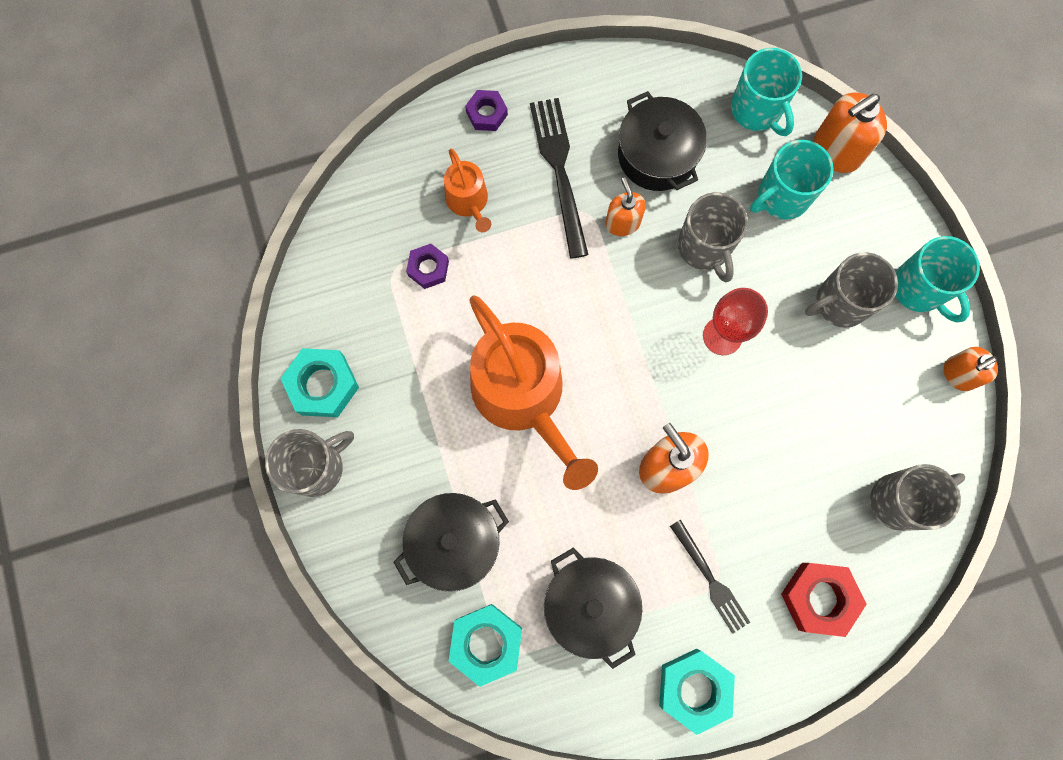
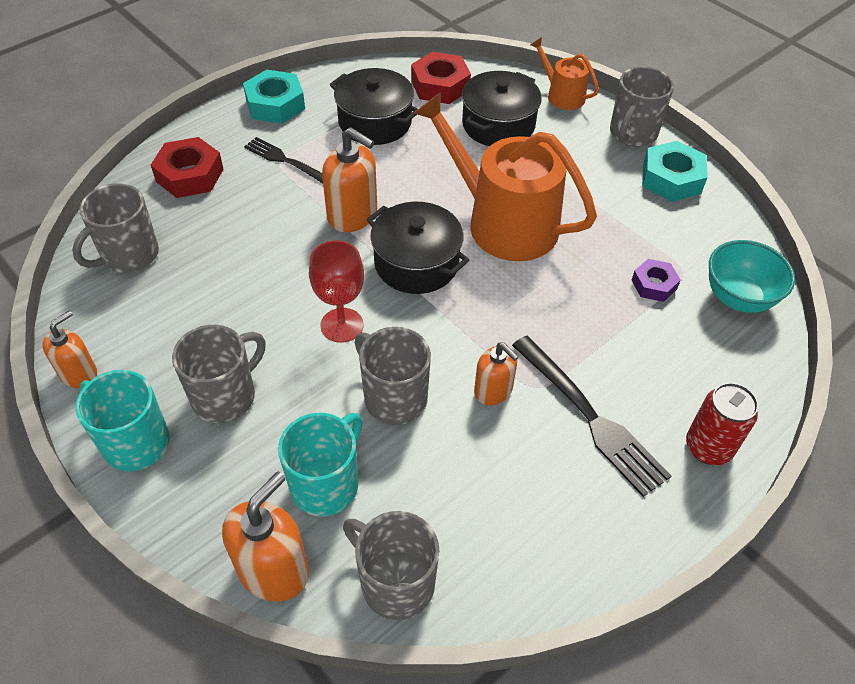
camera: 155 degrees right, 25 degrees down
orange watering can [444,148,491,232] -> orange watering can moved to [530,37,599,110]
turquoise nut [448,604,522,687] -> red nut [411,52,471,104]
purple nut [465,90,508,131] -> red can [686,383,758,465]
black pot [618,91,707,191] -> black pot moved to [367,202,469,294]
turquoise mug [731,48,802,136] -> grey mug [343,511,439,620]
none -> turquoise bowl [709,240,795,313]

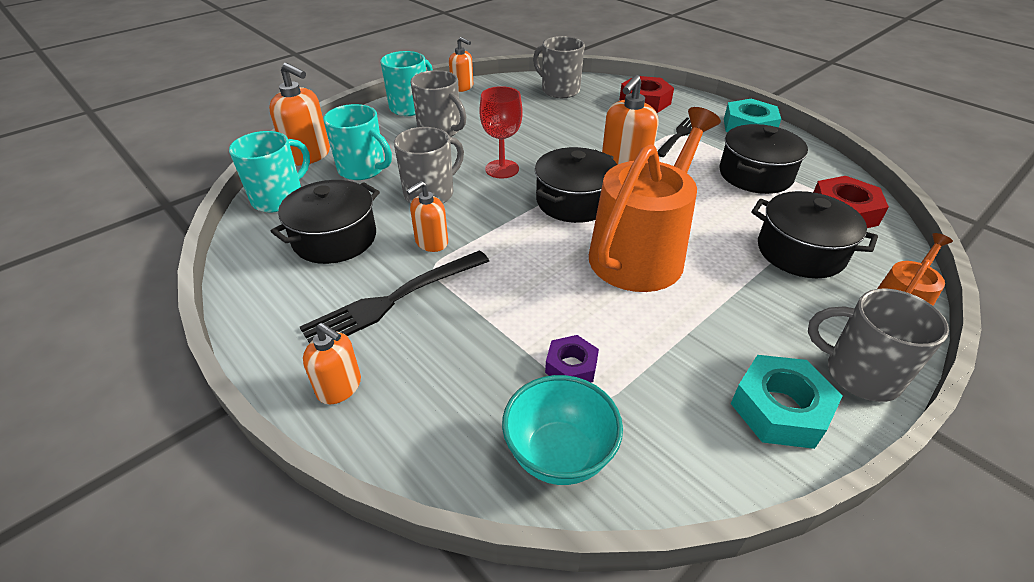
camera: 90 degrees right, 10 degrees down
grey mug [343,511,439,620] -> turquoise mug [229,131,310,212]
red can [686,383,758,465] -> orange soap dispenser [303,323,361,405]
none -> black pot [270,180,380,264]

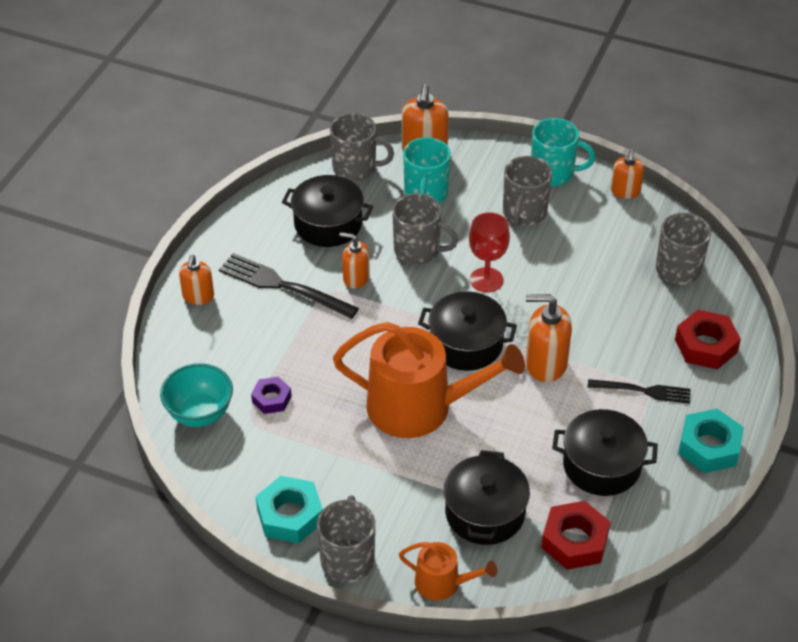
camera: 65 degrees right, 5 degrees up
turquoise mug [229,131,310,212] -> grey mug [330,113,394,181]

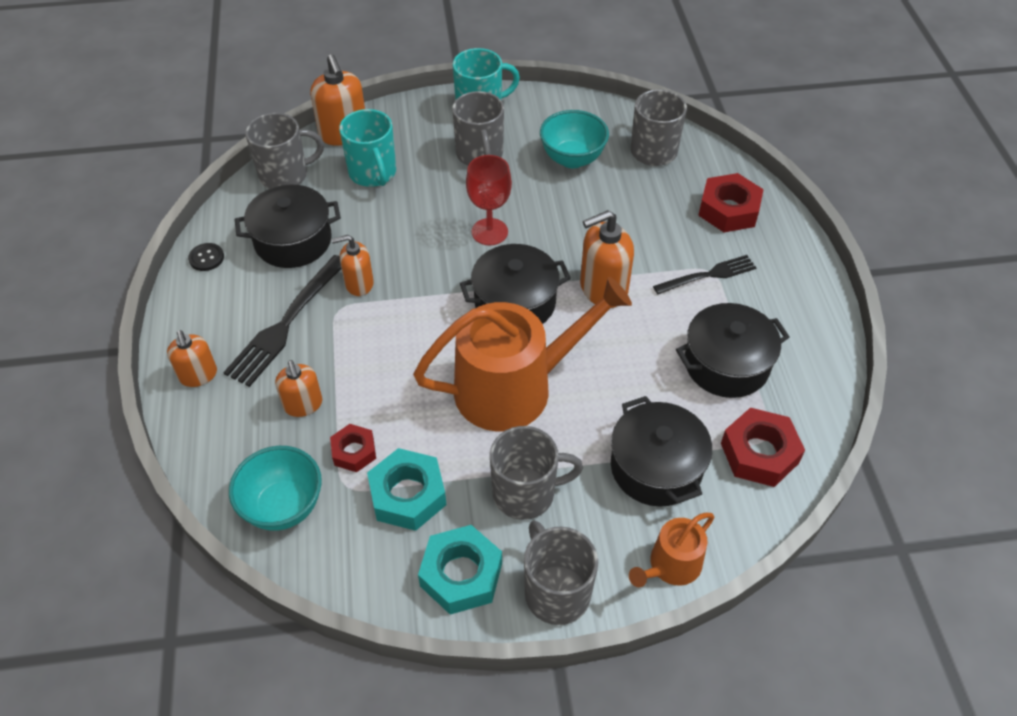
camera: 30 degrees left, 5 degrees up
black fork [219,253,359,319] -> black fork turned 60 degrees counterclockwise [223,255,341,387]
purple nut [251,377,291,414] -> red nut [330,424,376,472]
grey mug [392,193,458,265] -> grey mug moved to [490,426,583,520]
orange watering can [399,542,497,601] -> orange watering can turned 150 degrees clockwise [629,513,715,587]
orange soap dispenser [611,149,644,199] -> orange soap dispenser moved to [275,360,322,417]
turquoise nut [678,409,744,473] -> turquoise nut moved to [367,448,446,531]
none -> black button [188,243,224,271]
none -> turquoise bowl [540,110,609,168]

